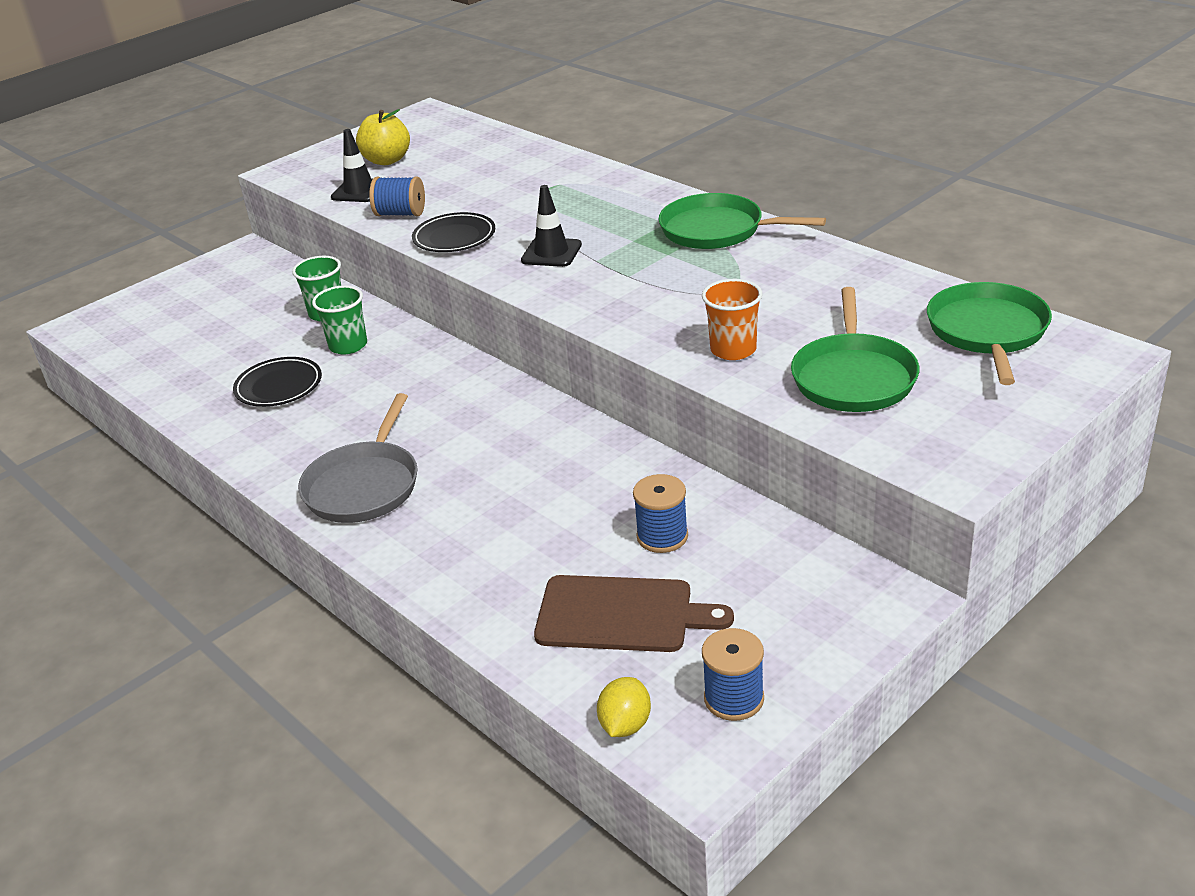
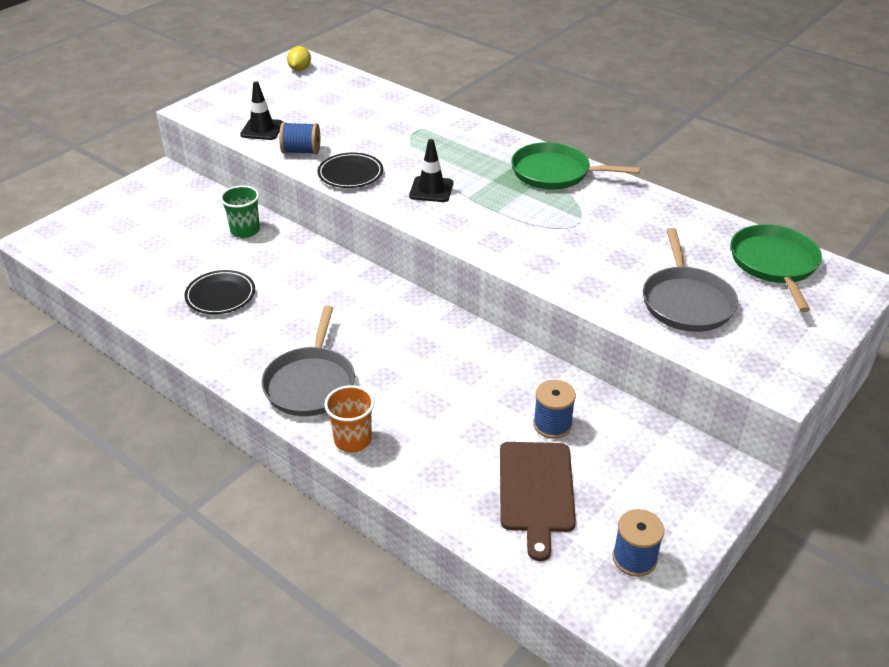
camera: 10 degrees left, 5 degrees up
green cup [312,285,367,354] -> none
yellow apple [356,109,410,165] -> none
brown cutting board [534,575,734,652] -> brown cutting board turned 90 degrees clockwise [500,442,576,561]
yellow lemon [597,677,651,737] -> yellow lemon moved to [287,46,311,71]
orange cup [702,279,762,360] -> orange cup moved to [324,385,375,452]
green pan [791,287,919,412] -> grey pan [643,228,738,332]

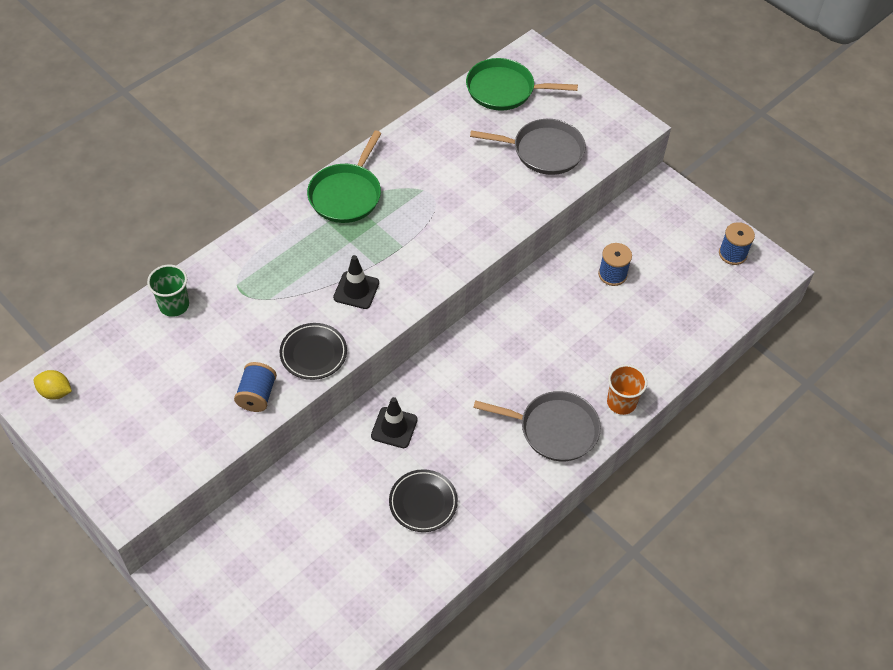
camera: 85 degrees left, 15 degrees up
green cup [220,185,260,238] -> green cup moved to [147,265,189,317]
black traffic cone [240,81,283,140] -> black traffic cone moved to [371,397,418,448]
brown cutting board [500,442,576,561] -> none

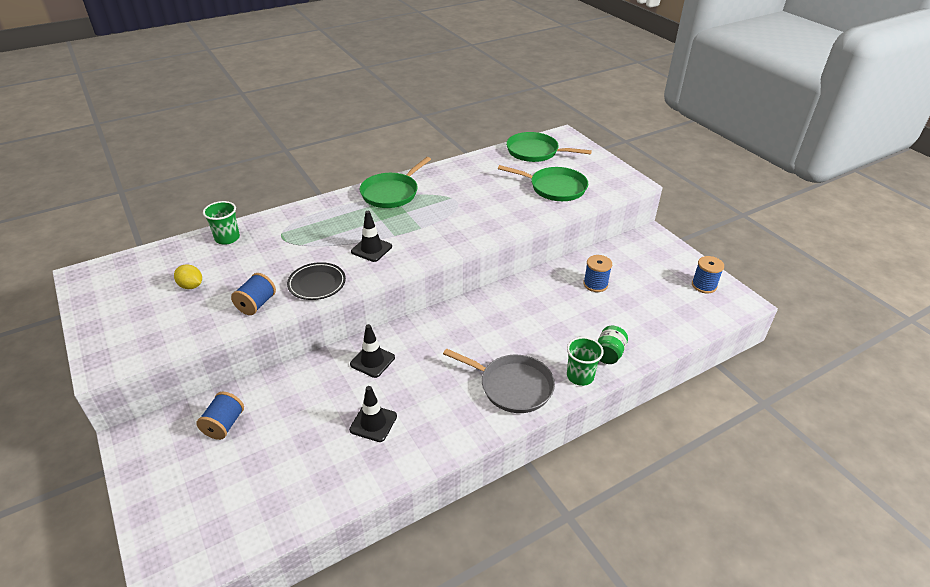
camera: 15 degrees right, 15 degrees down
yellow lemon [34,370,72,400] -> yellow lemon moved to [174,264,202,289]
black plate [389,469,458,532] -> black traffic cone [349,386,397,442]
grey pan [470,119,586,175] -> green pan [498,165,588,201]
orange cup [607,364,647,415] -> green cup [567,337,604,386]
none -> blue spool [196,392,244,440]
none -> green jar [597,326,628,364]

